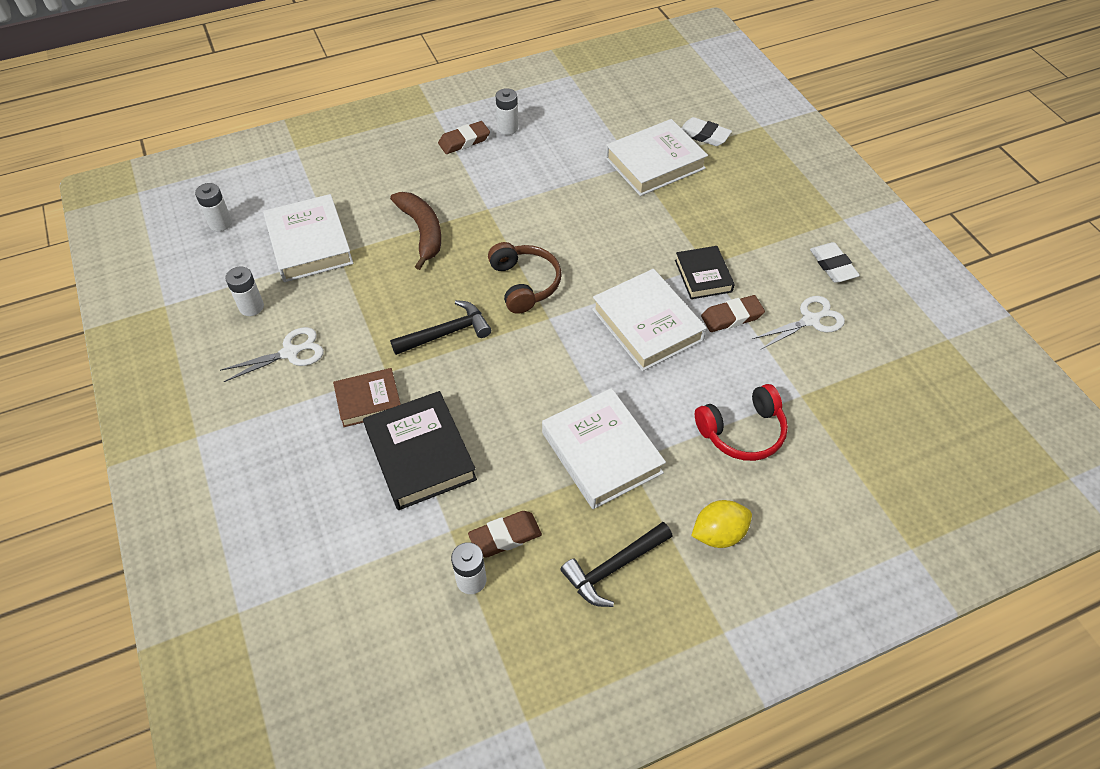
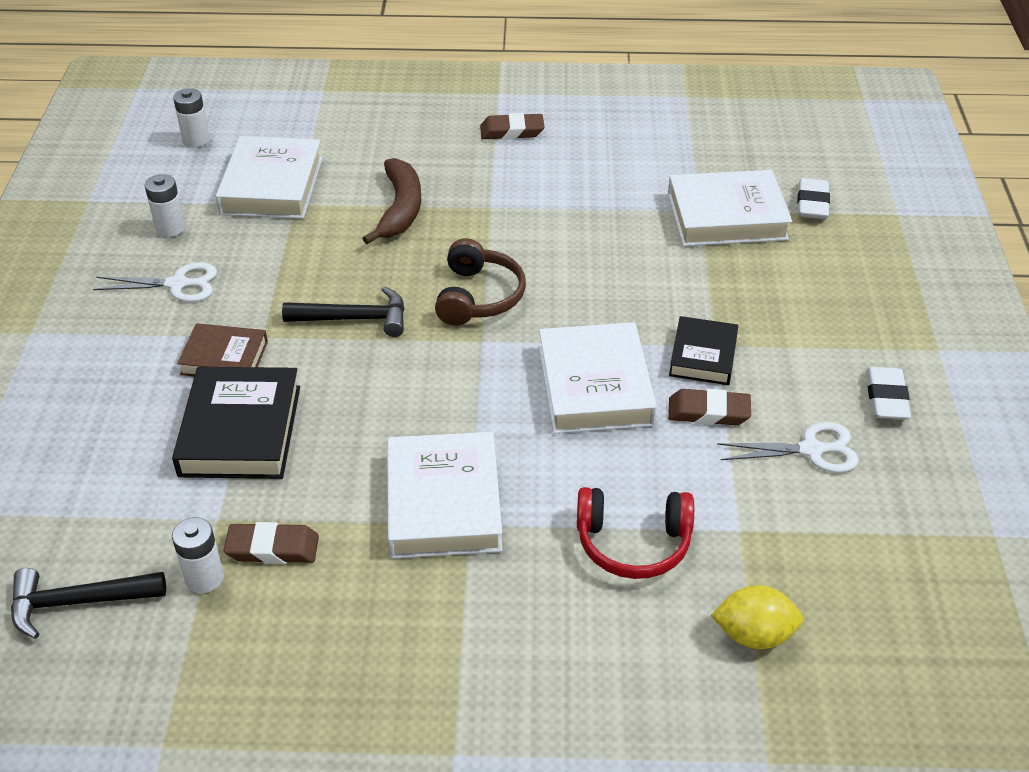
camera: 25 degrees right, 10 degrees down
white battery [496,88,518,135] -> none
black hammer [560,522,673,607] -> black hammer moved to [11,568,166,639]
white eraser [681,117,732,146] -> white eraser turned 45 degrees clockwise [797,178,830,219]
yellow lemon [691,500,752,548] -> yellow lemon moved to [711,585,803,649]

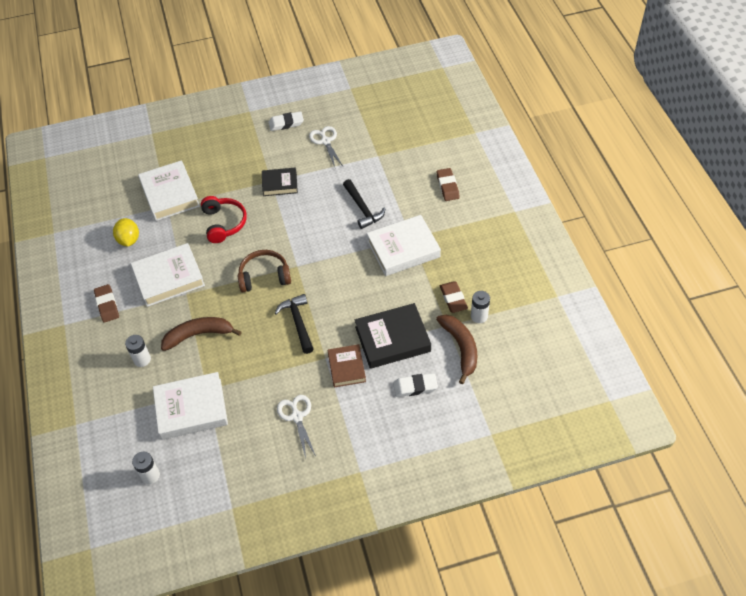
camera: 105 degrees left, 10 degrees up
black hammer [11,568,166,639] -> black hammer moved to [343,179,385,229]
white battery [145,174,185,237] -> white battery moved to [125,335,151,367]
white book [539,322,657,434] -> white book moved to [131,243,205,307]
red headphones [577,487,694,579] -> red headphones moved to [201,196,247,243]
brown eraser [668,389,751,425] -> brown eraser moved to [437,168,460,201]
yellow lemon [711,585,803,649] -> yellow lemon moved to [113,218,139,247]
white eraser [797,178,830,219] -> white eraser moved to [393,373,438,397]
none -> brown banana [436,315,477,384]

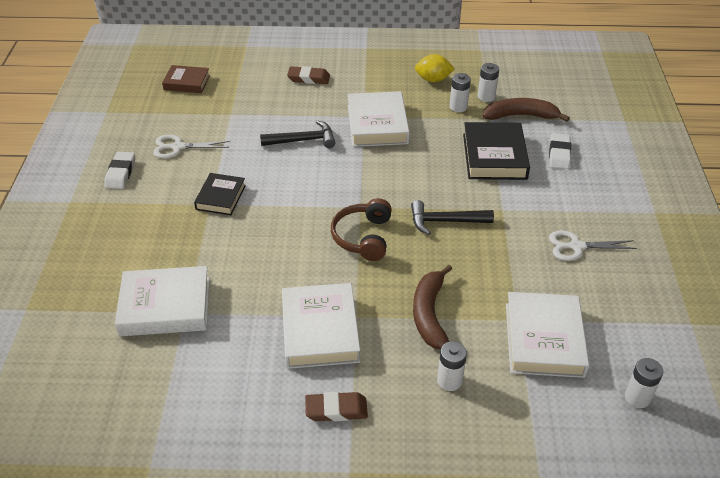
camera: 75 degrees left, 10 degrees down
yellow lemon [113,218,139,247] -> yellow lemon moved to [415,54,455,82]
red headphones [201,196,247,243] -> none
brown book [328,344,366,387] -> brown book moved to [162,65,210,93]
brown eraser [440,281,468,313] -> white battery [449,73,471,112]

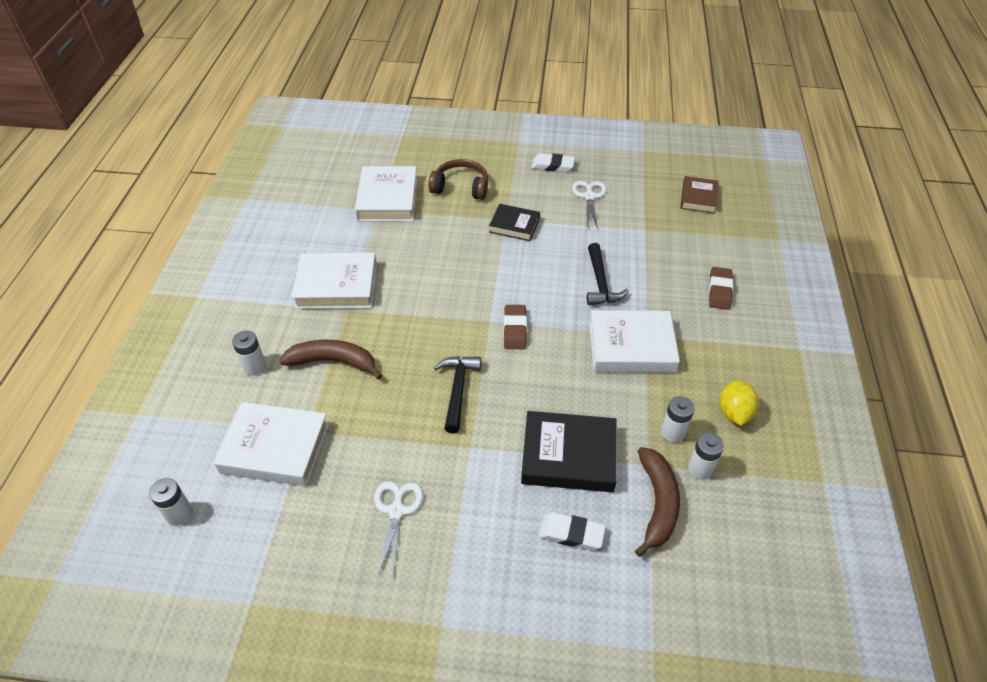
camera: 95 degrees right, 5 degrees up
brown eraser [305,392,368,421] -> brown eraser moved to [503,305,527,349]
brown headphones [331,198,392,261] -> brown headphones moved to [428,159,488,200]

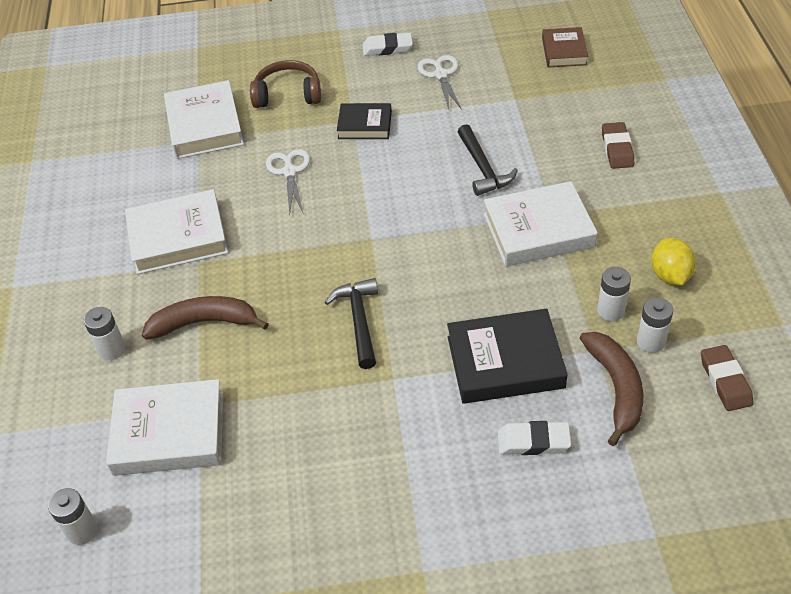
camera: 10 degrees left, 0 degrees up
white scissors [374,481,423,577] -> white scissors moved to [266,149,310,215]
brown eraser [503,305,527,349] -> brown eraser moved to [701,345,754,411]

